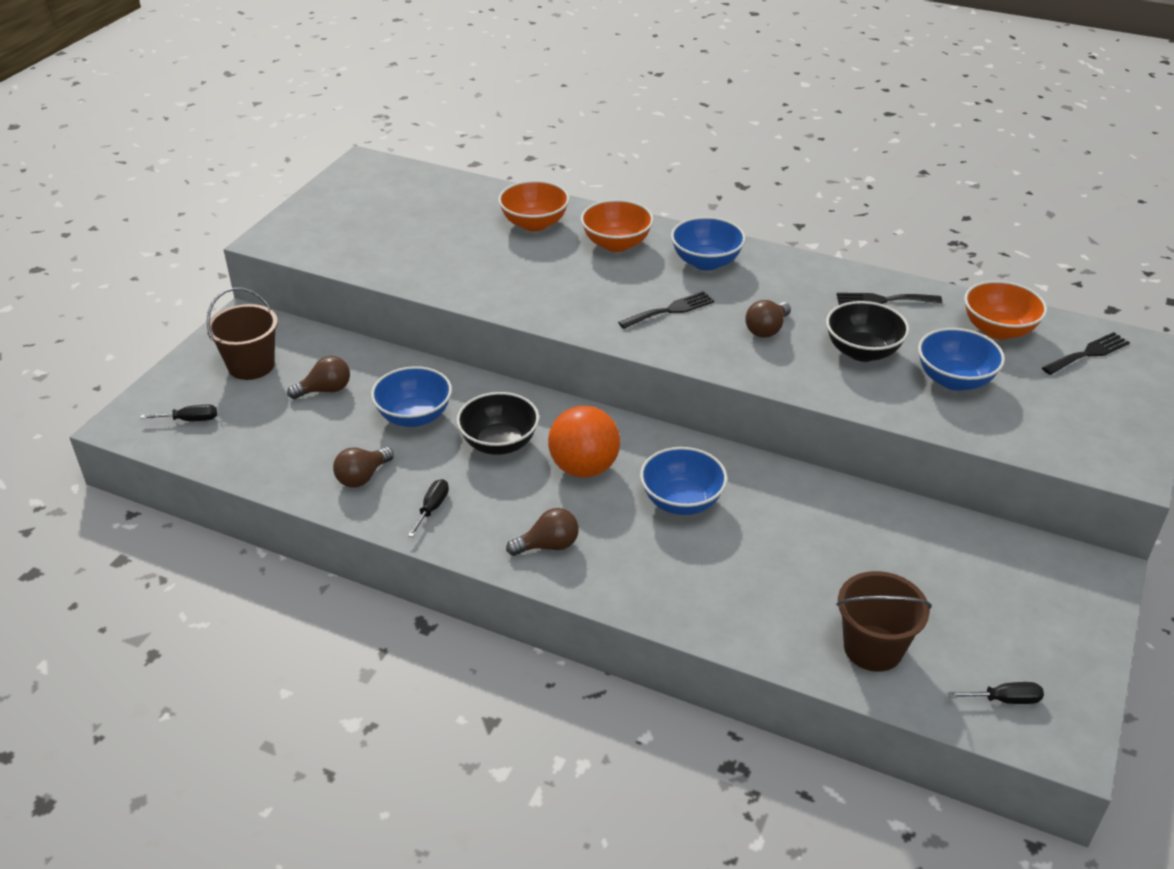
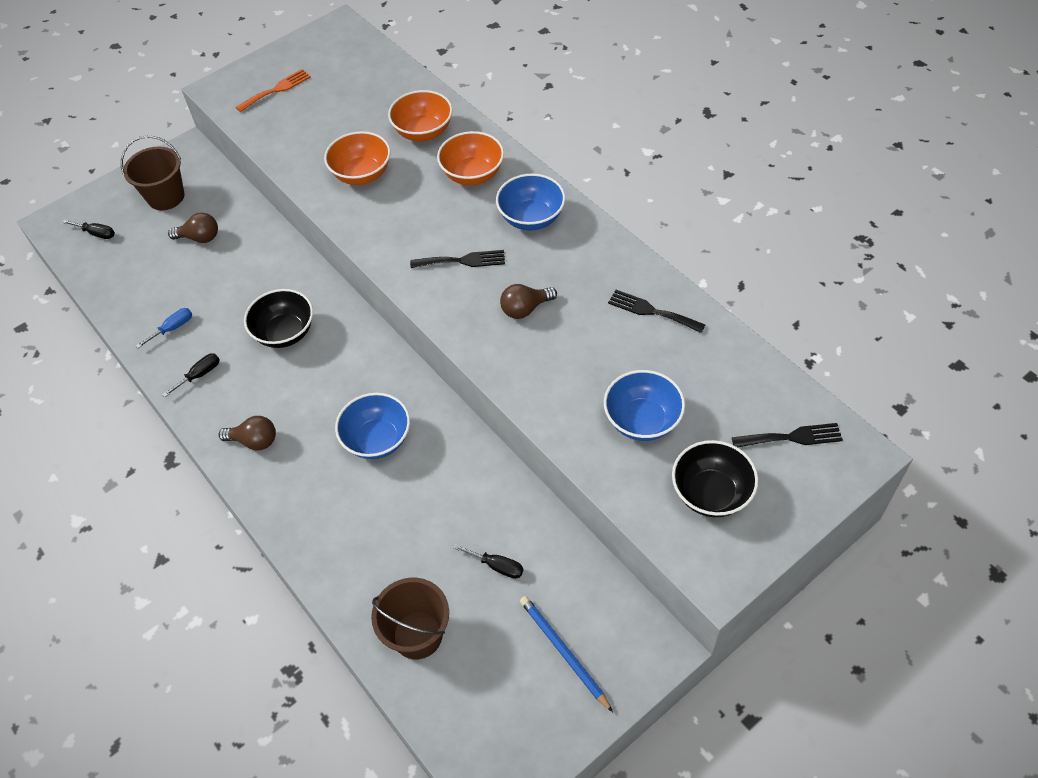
camera: 30 degrees right, 15 degrees up
brown light bulb [333,447,394,487] -> blue screwdriver [136,308,192,348]
blue bowl [371,366,452,427] -> none
orange ball [548,406,620,478] -> none
black bowl [826,301,909,362] -> black bowl moved to [672,440,758,517]
black screwdriver [948,682,1044,704] -> black screwdriver moved to [454,544,523,579]
orange bowl [964,281,1047,340] -> orange bowl moved to [324,131,391,185]
none -> orange fork [236,69,311,112]
none -> blue pencil [520,596,613,712]

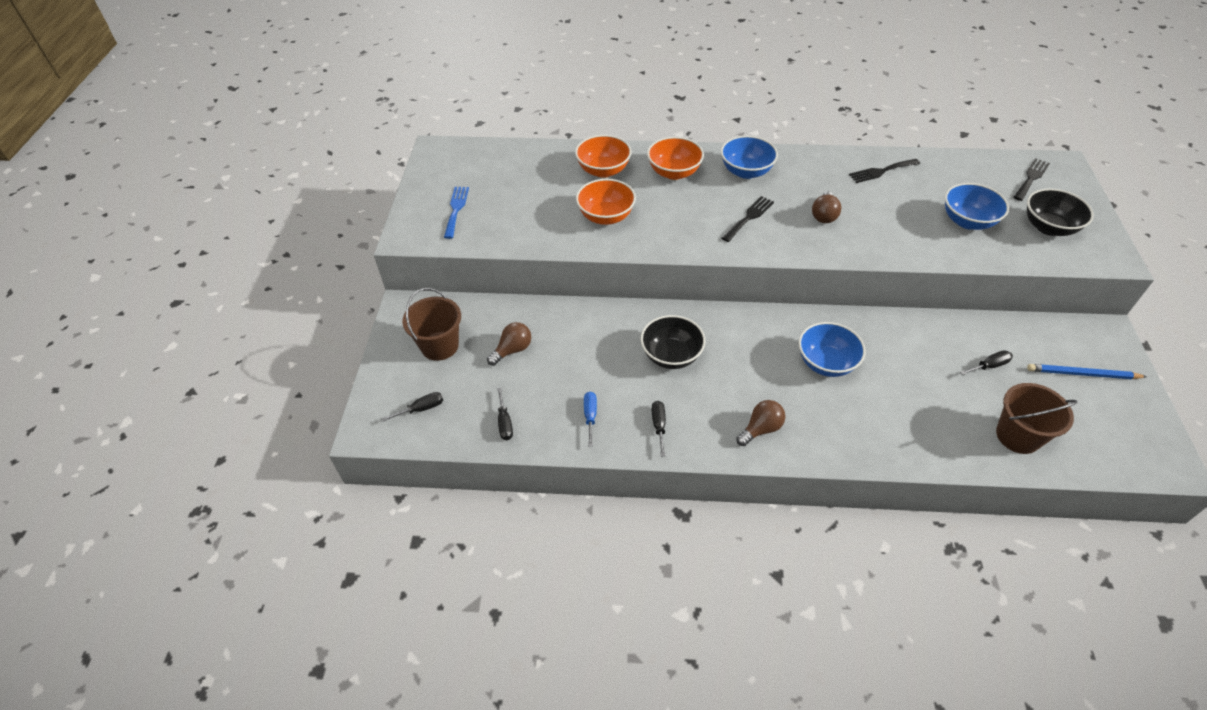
camera: 50 degrees left, 5 degrees down
orange fork [236,69,311,112] -> blue fork [444,187,469,239]
none -> black screwdriver [497,388,513,440]

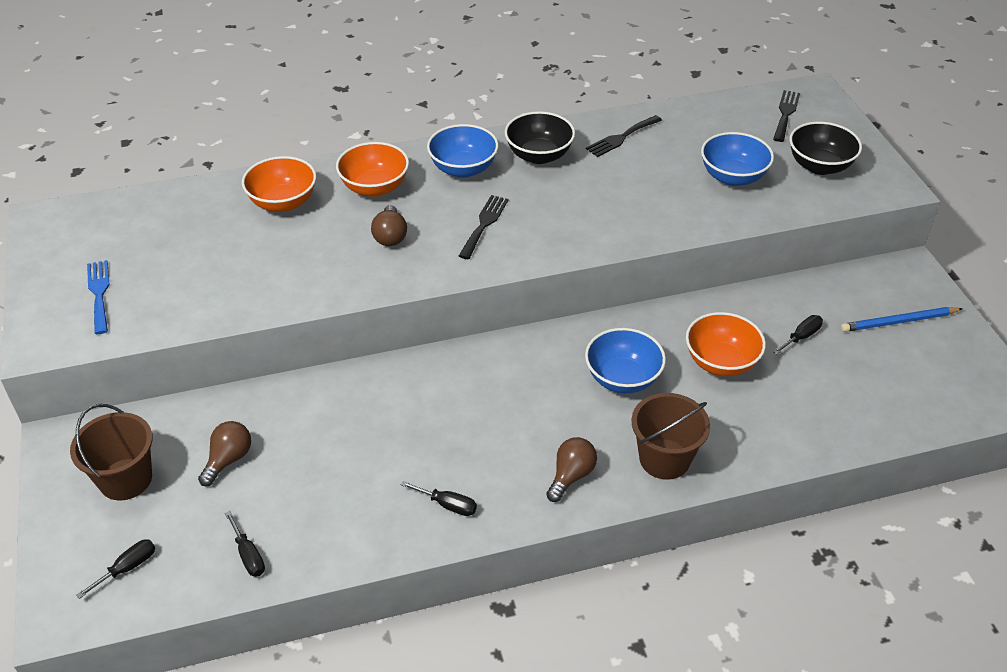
camera: 20 degrees left, 5 degrees down
orange bowl [576,179,636,225] -> orange bowl moved to [686,312,766,376]
blue screwdriver [584,392,597,446] -> none
black bowl [641,315,705,369] -> black bowl moved to [505,111,575,164]
black screwdriver [652,401,666,457] -> black screwdriver turned 135 degrees clockwise [401,481,477,516]
brown light bulb [812,191,841,223] -> brown light bulb moved to [371,205,407,246]
brown bucket [996,383,1077,454] -> brown bucket moved to [631,393,711,480]

